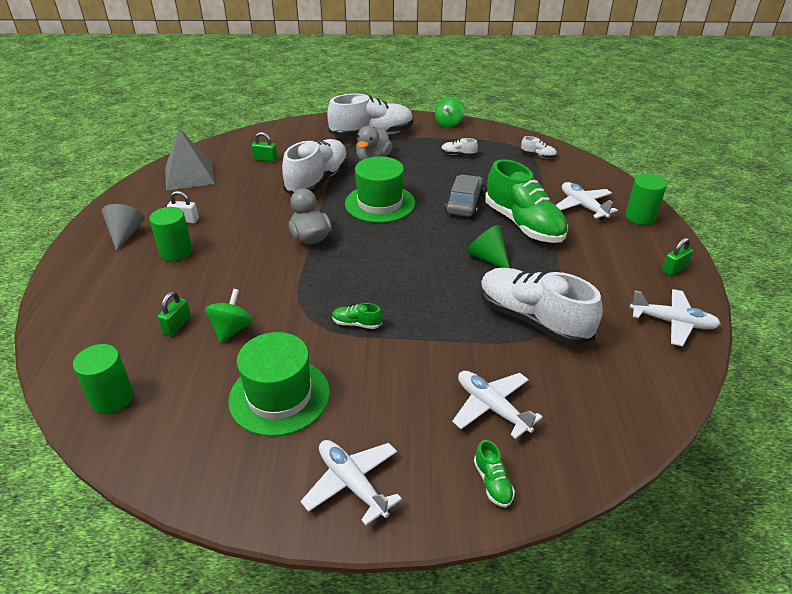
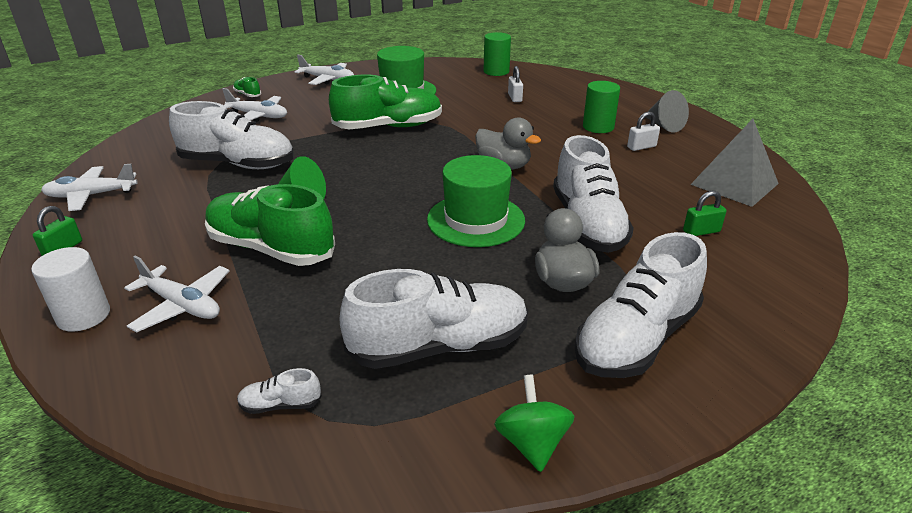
camera: 150 degrees right, 5 degrees down
green padlock [158,291,191,336] -> white padlock [508,66,523,102]
green spinning top [205,289,253,343] -> none
green shoe [332,303,382,329] -> green shoe [329,75,442,129], size x2.50
white shoe [441,138,478,156] -> white shoe [339,269,528,369], size x2.50
grey car [445,174,484,217] -> none
green cylinder [626,174,667,225] -> white cylinder [31,247,110,332]

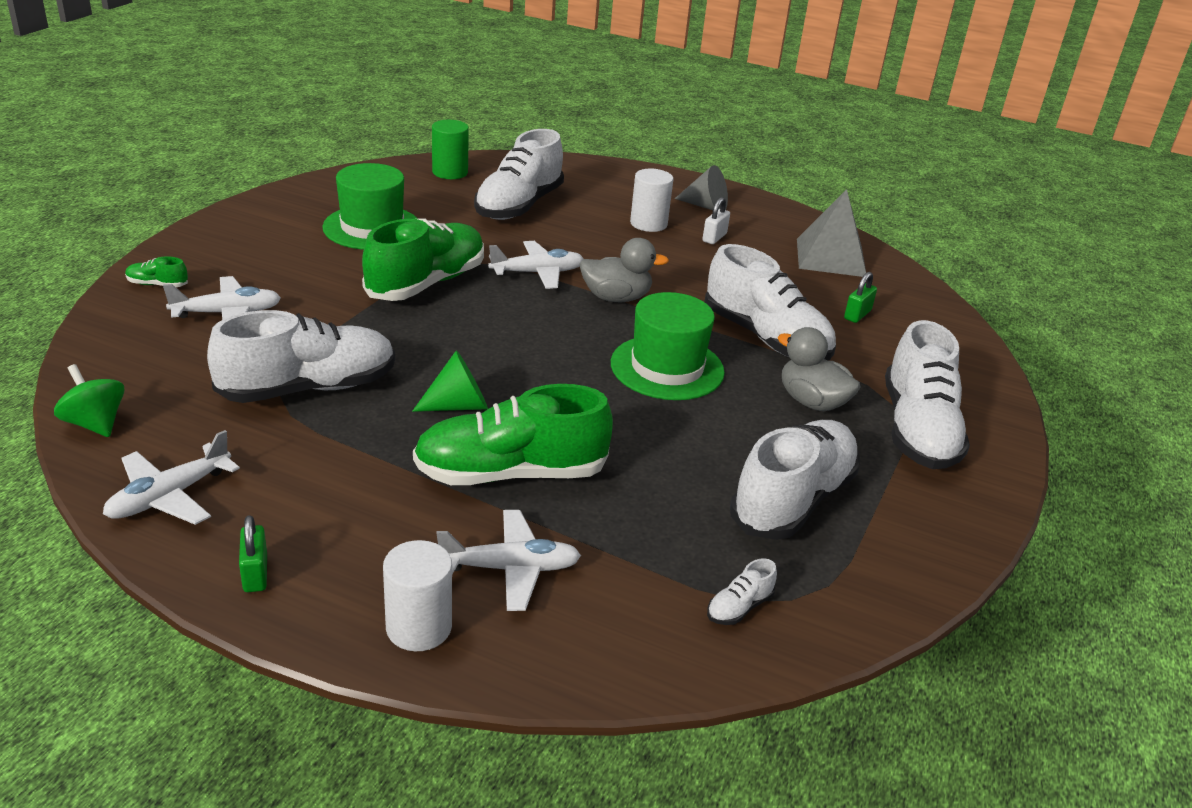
camera: 40 degrees left, 0 degrees up
white plane [295,55,354,85] -> white plane moved to [488,241,583,289]
green spinning top [494,375,575,472] -> green spinning top moved to [54,364,124,437]
white padlock [508,66,523,102] -> white shoe [474,129,564,220]
green cylinder [583,81,620,133] -> white cylinder [630,169,674,232]

